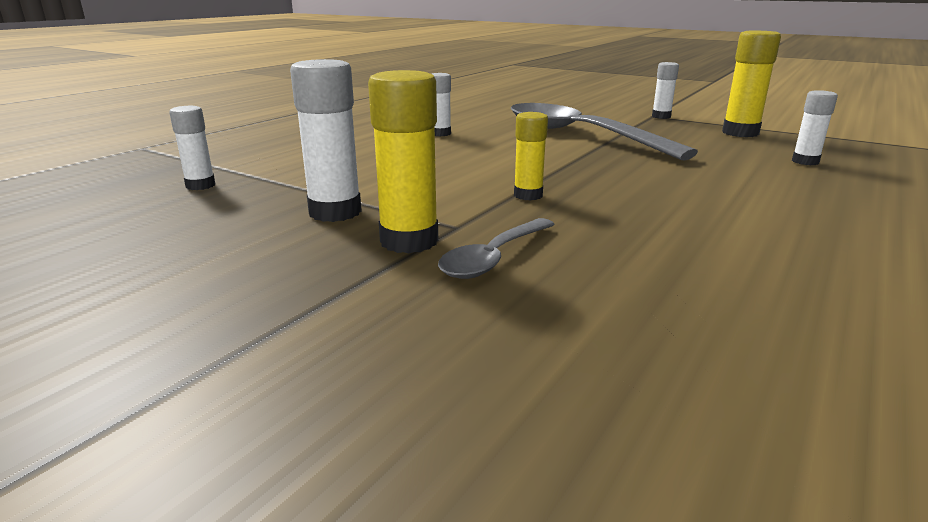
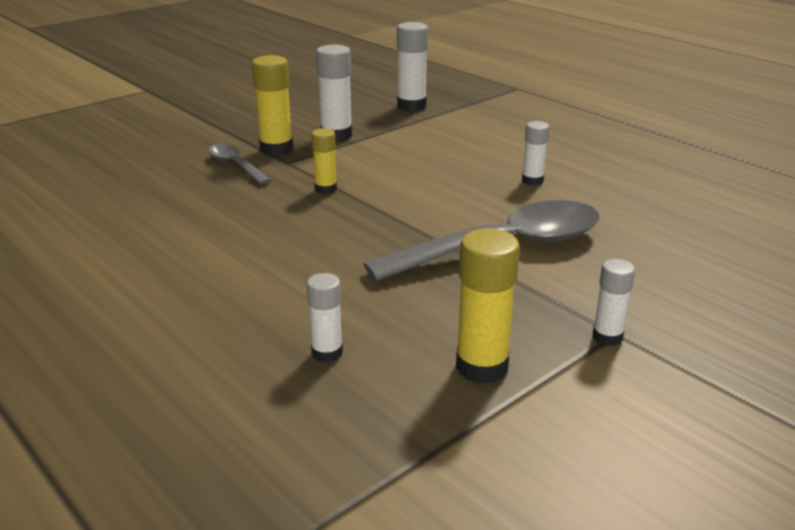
camera: 105 degrees right, 5 degrees up
white glue stick [169,106,215,190] -> white glue stick [397,22,428,111], size x1.65

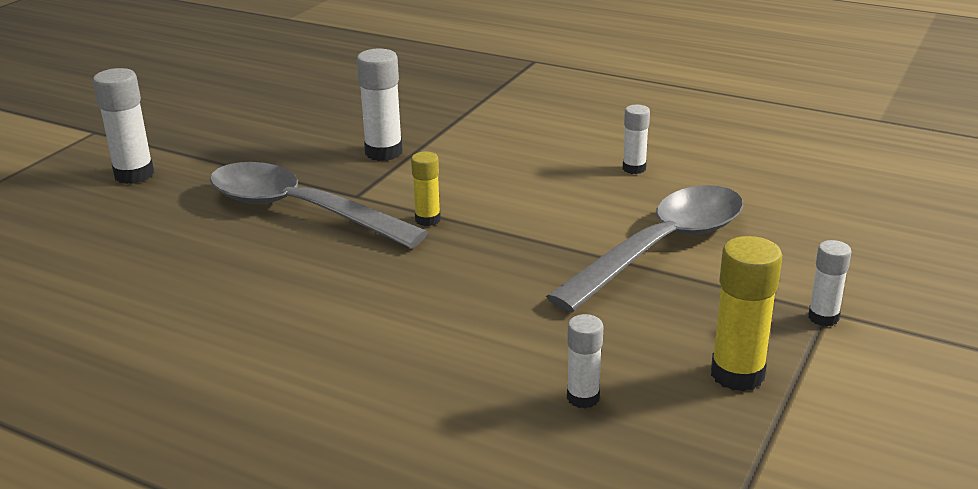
camera: 20 degrees left, 0 degrees up
grey spoon [208,144,271,185] -> grey spoon [210,162,428,249], size x2.07
yellow glue stick [252,55,293,156] -> none
white glue stick [397,22,428,111] -> white glue stick moved to [93,68,154,184]

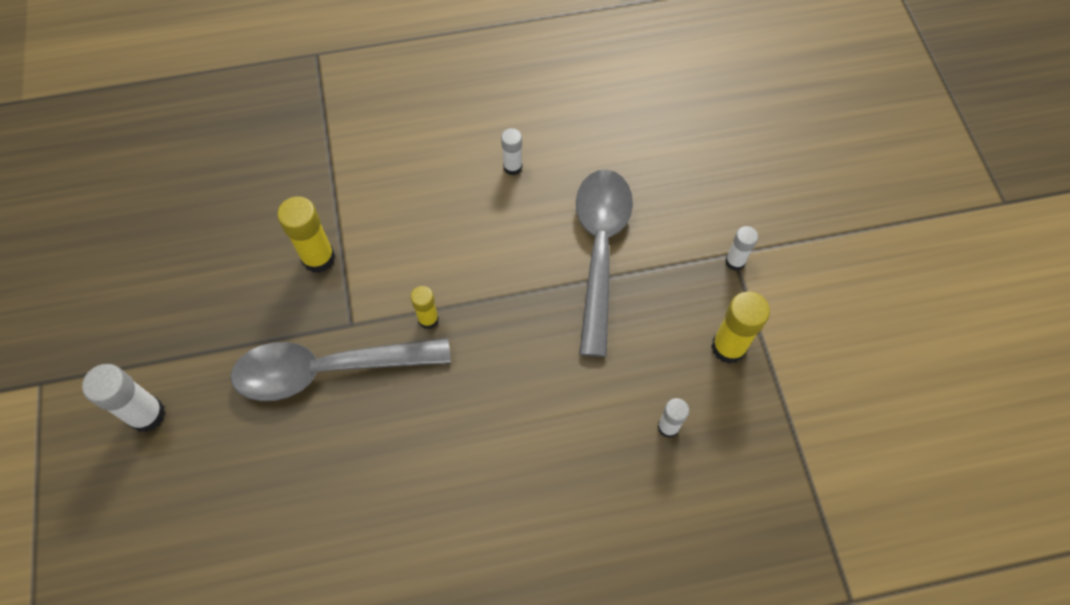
camera: 40 degrees left, 35 degrees up
white glue stick [357,49,403,161] -> yellow glue stick [277,196,336,273]

